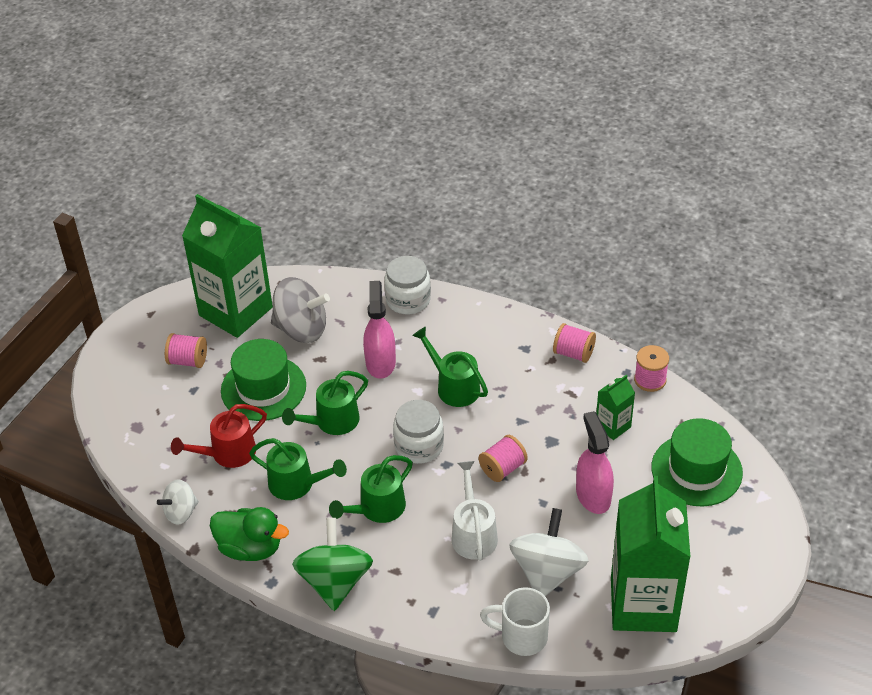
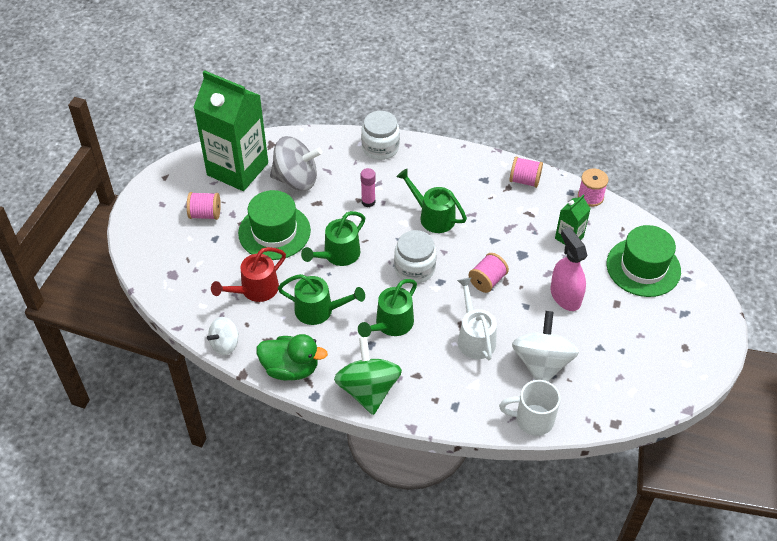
camera: 10 degrees left, 5 degrees up
pink spray bottle [363,281,396,379] -> pink glue stick [361,168,376,207]
green carton [611,476,690,632] -> none

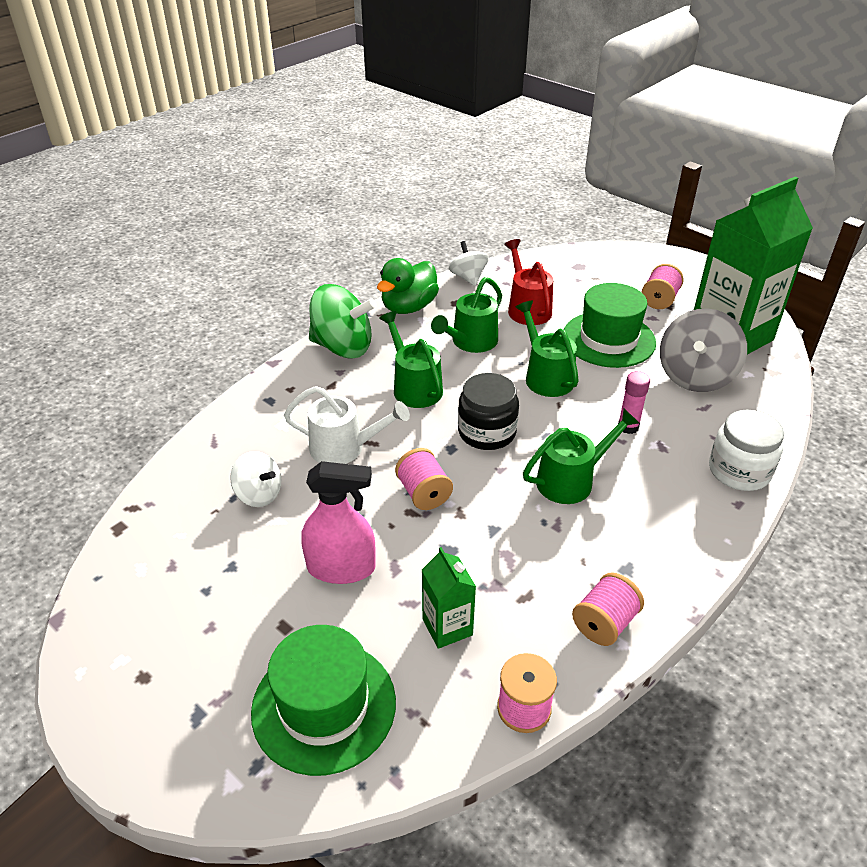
camera: 115 degrees right, 10 degrees down
white jar [394,230,436,283] -> black jar [458,373,519,450]
white mug [499,380,561,436] -> none
white spinning top [512,311,579,381] -> white spinning top [230,451,281,507], size x0.58

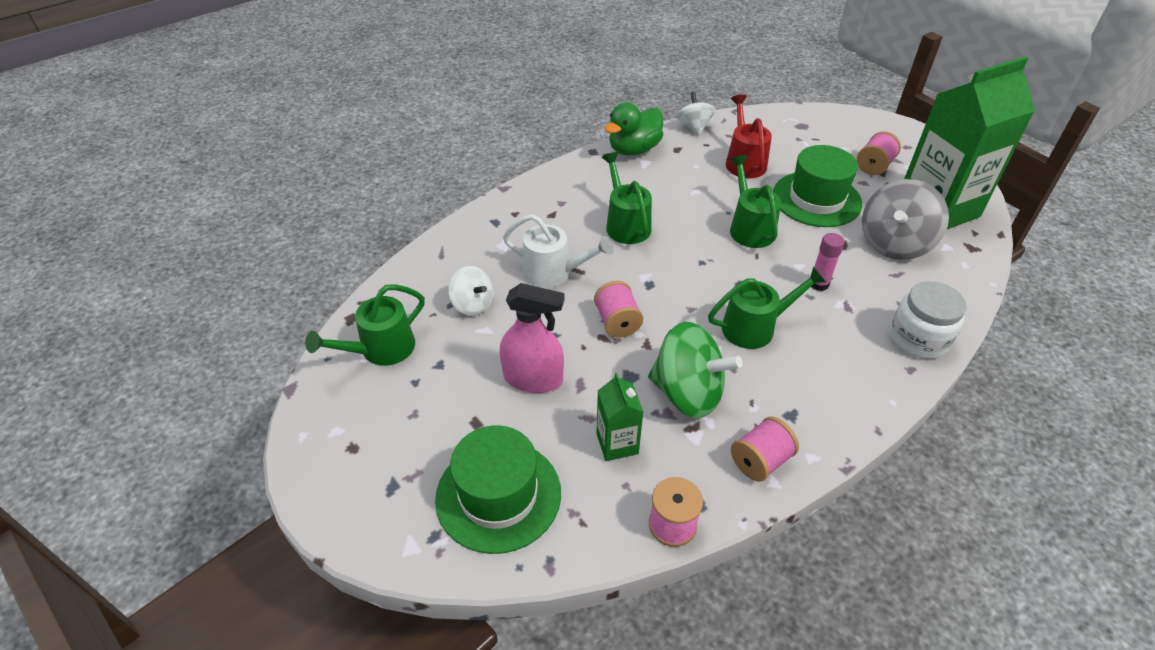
camera: 10 degrees right, 5 degrees up
green spinning top [309,284,376,358] -> green spinning top moved to [648,322,743,418]
green watering can [431,277,502,353] -> green watering can moved to [305,284,425,366]
black jar [458,373,519,450] -> none

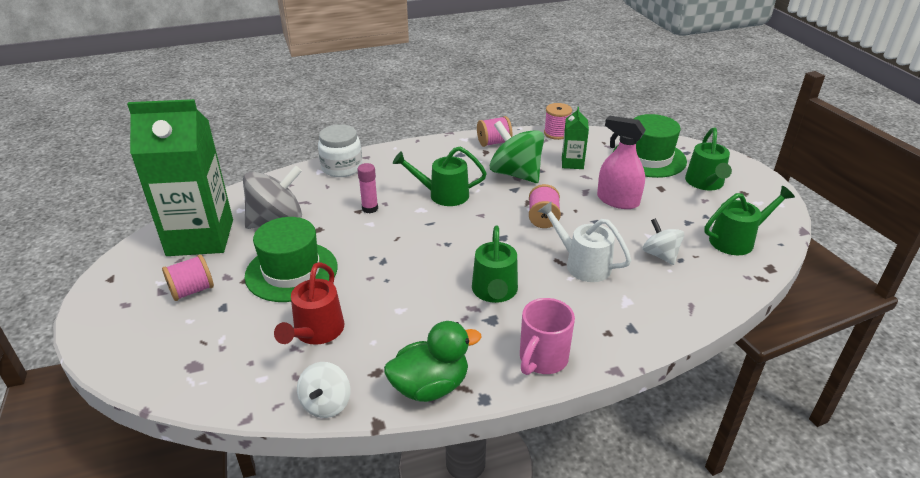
camera: 160 degrees left, 10 degrees down
green watering can [730,155,781,248] -> green watering can moved to [685,127,732,190]
none -> pink mug [520,298,575,375]

